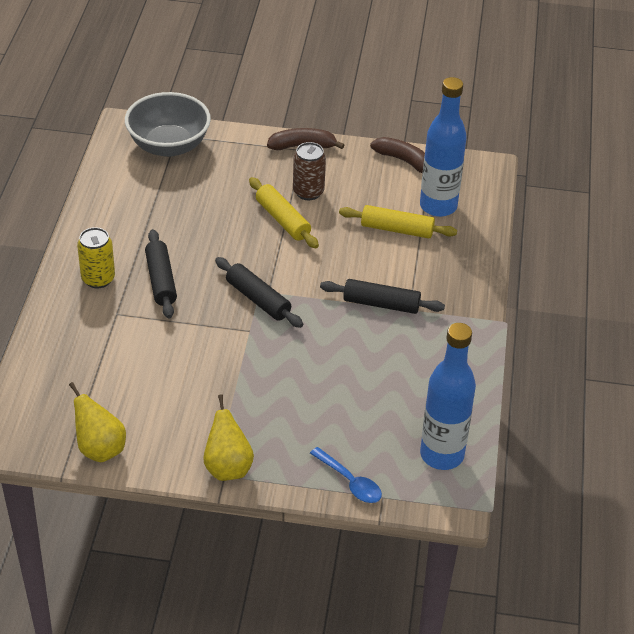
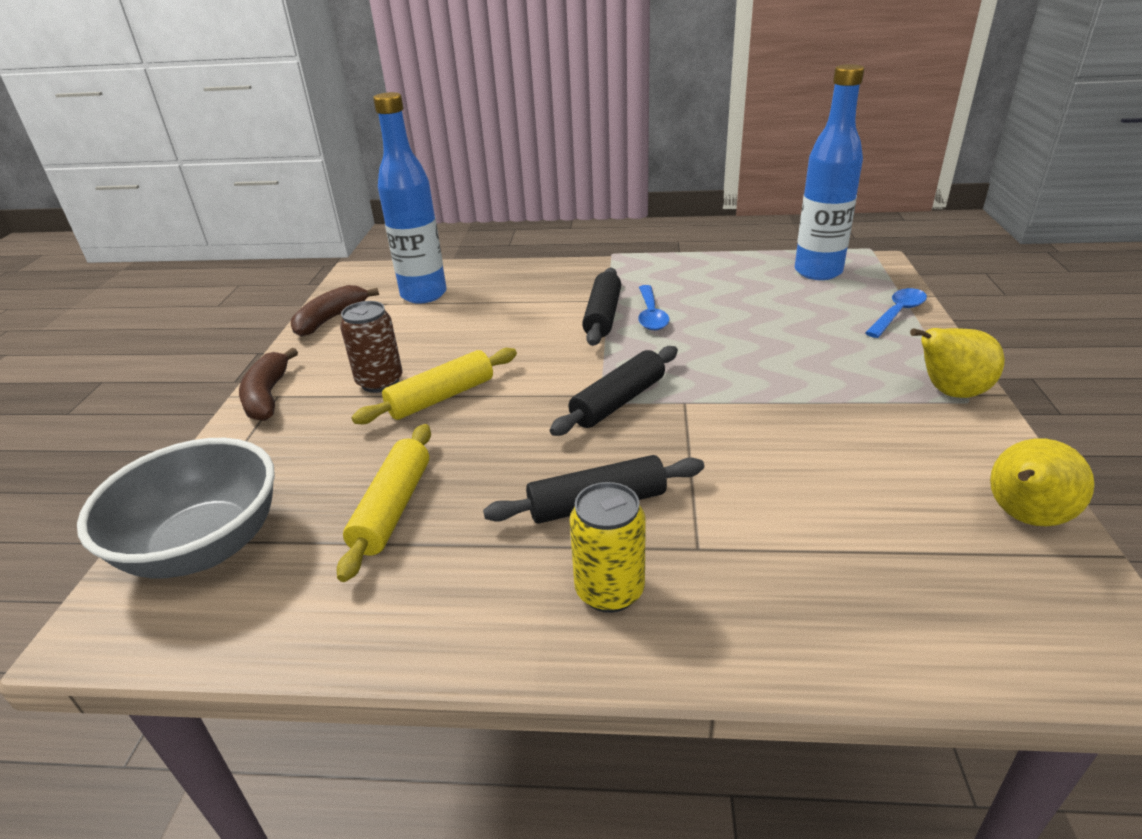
camera: 90 degrees left, 10 degrees down
yellow rolling pin [339,205,457,238] -> yellow rolling pin moved to [337,424,431,582]
none -> blue spoon [638,285,669,330]

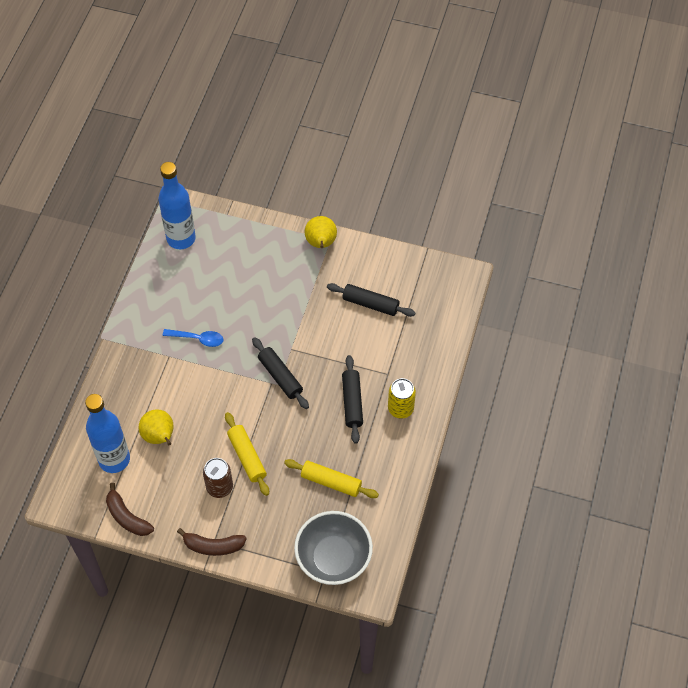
camera: 80 degrees left, 25 degrees up
black rolling pin [582,268,621,346] -> black rolling pin moved to [327,283,415,317]
blue spoon [865,288,927,338] -> none
yellow pear [990,438,1095,526] -> yellow pear moved to [138,409,174,445]

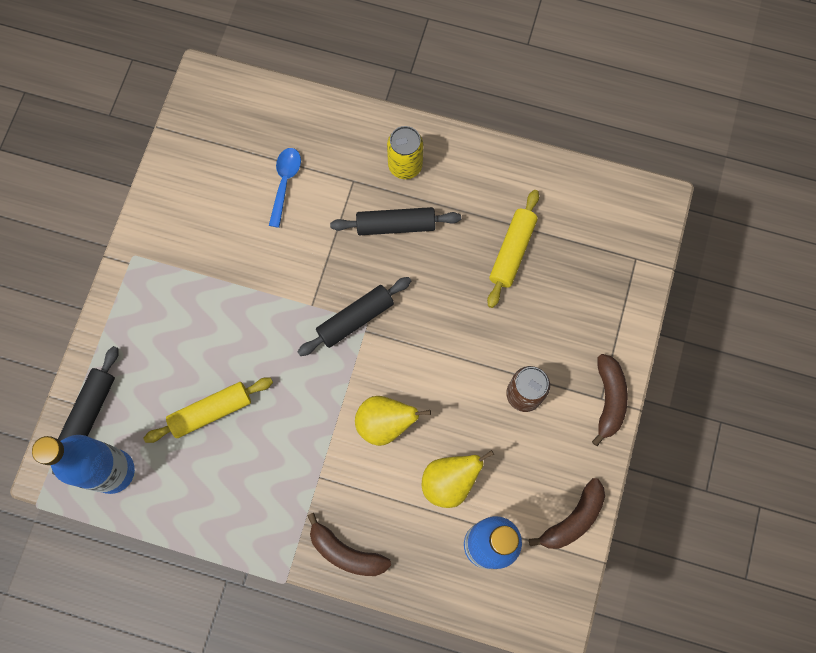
camera: 90 degrees left, 15 degrees up
blue spoon [163,329,223,347] -> blue spoon moved to [269,148,301,228]
yellow rolling pin [225,412,269,496] -> yellow rolling pin moved to [143,378,273,443]
grey bowl [294,511,373,585] -> none
yellow pear [305,216,337,248] -> yellow pear moved to [355,396,431,446]
black rolling pin [327,283,415,317] -> black rolling pin moved to [52,346,119,475]
none -> brown banana [307,513,391,576]

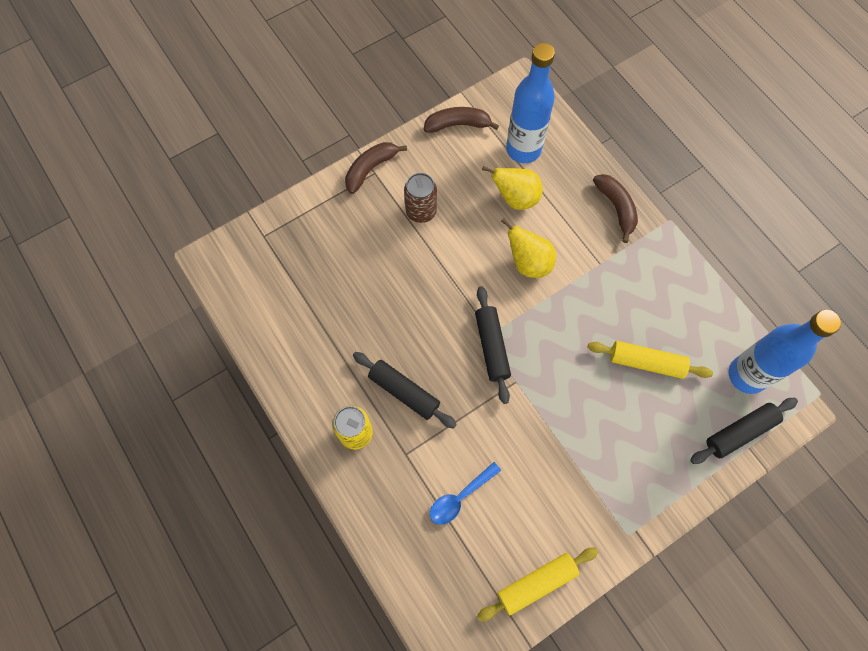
camera: 140 degrees left, 5 degrees down
black rolling pin [298,277,411,356] -> black rolling pin turned 75 degrees clockwise [475,286,511,404]
yellow rolling pin [487,190,539,308] -> yellow rolling pin moved to [477,547,598,621]

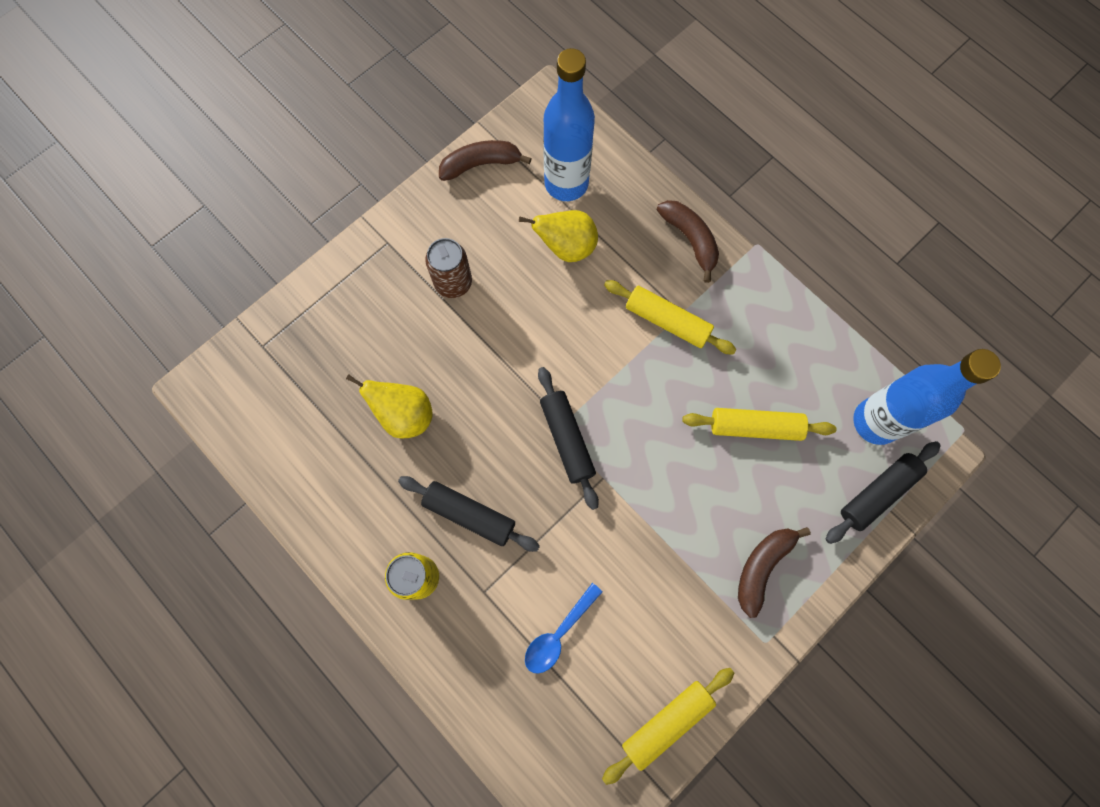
camera: 10 degrees left, 5 degrees up
brown banana [345,142,407,194] -> brown banana moved to [738,527,811,618]
yellow pear [501,218,556,278] -> yellow pear moved to [346,375,432,438]
none -> yellow rolling pin [604,280,736,355]

